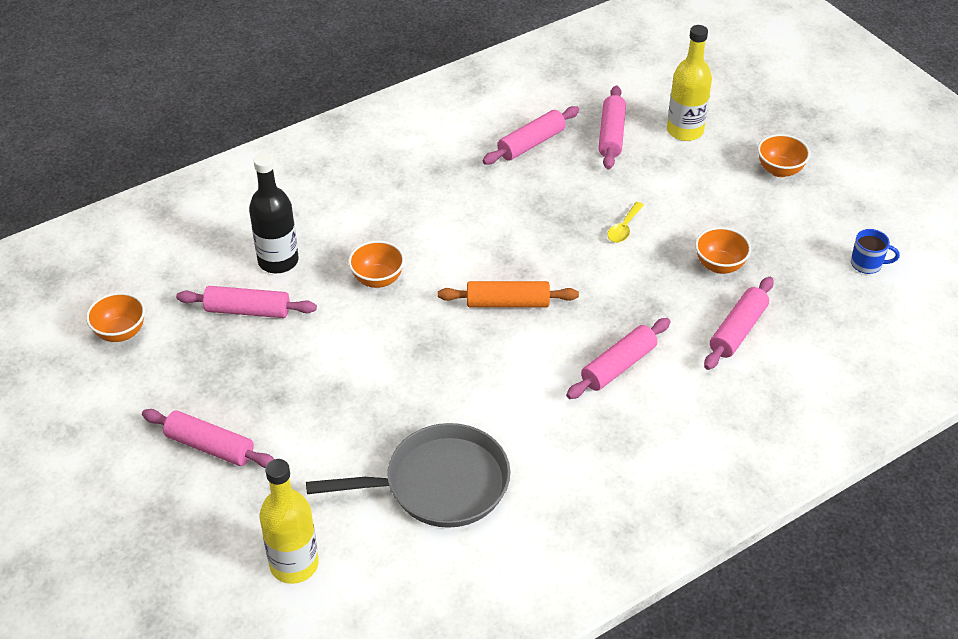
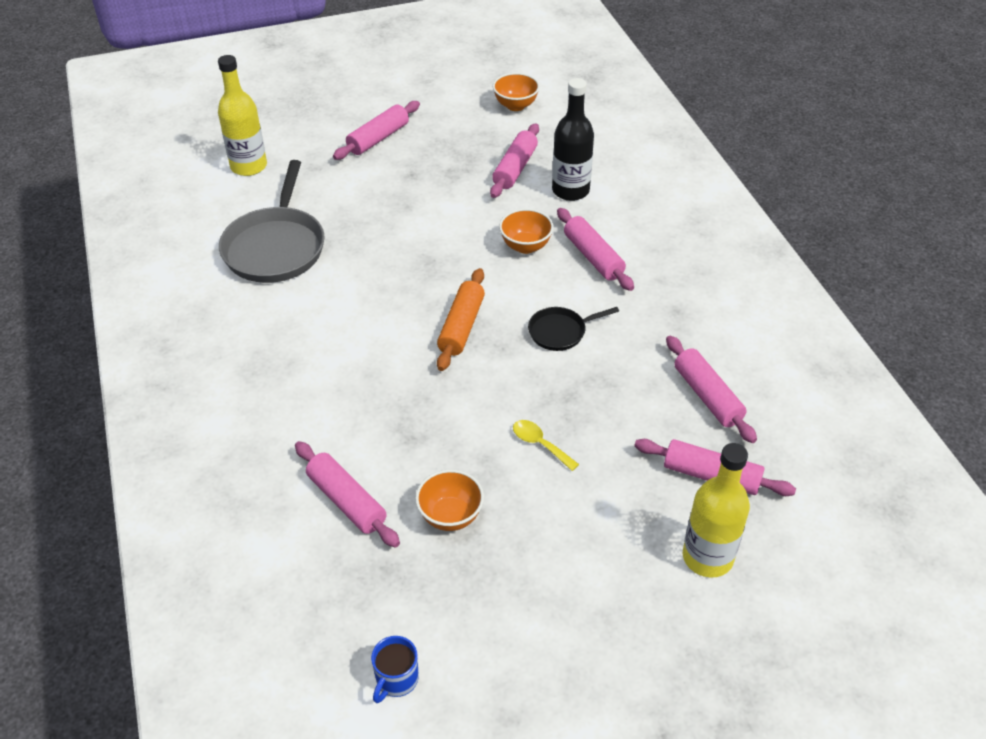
camera: 105 degrees right, 0 degrees up
pink rolling pin [566,318,671,399] -> pink rolling pin moved to [557,208,634,291]
orange bowl [758,134,810,177] -> none
none -> black pan [528,307,619,351]

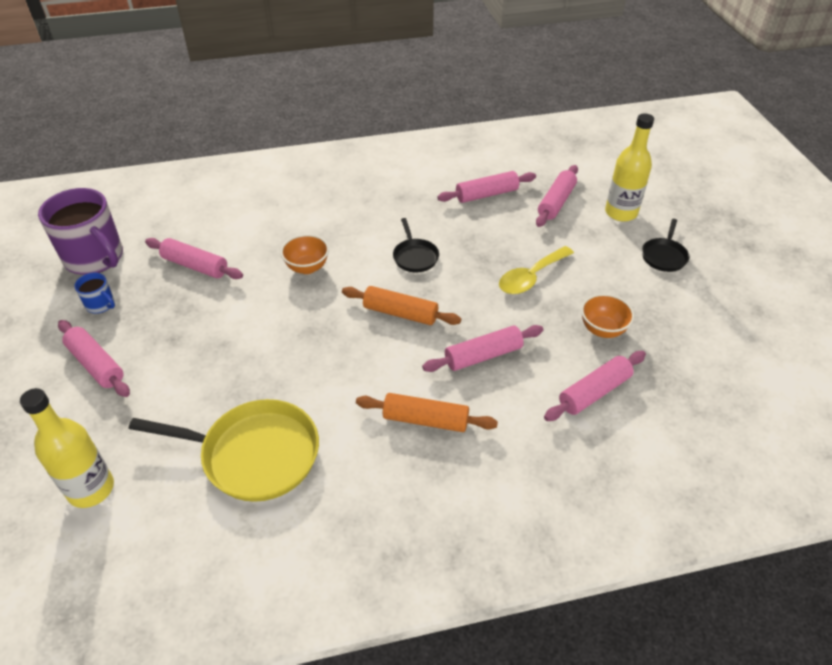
camera: 85 degrees left, 0 degrees up
grey pan [219,160,325,283] -> yellow pan [129,399,319,502]
blue mug [371,636,419,703] -> blue mug moved to [74,273,115,314]
orange bowl [493,73,540,111] -> purple mug [38,188,123,275]
yellow spoon [513,420,579,471] -> yellow spoon [499,246,574,294], size x1.67
black bottle [552,78,594,201] -> none
pink rolling pin [557,208,634,291] -> pink rolling pin moved to [422,325,544,372]
none -> orange rolling pin [356,393,498,432]
none -> black pan [642,219,689,272]

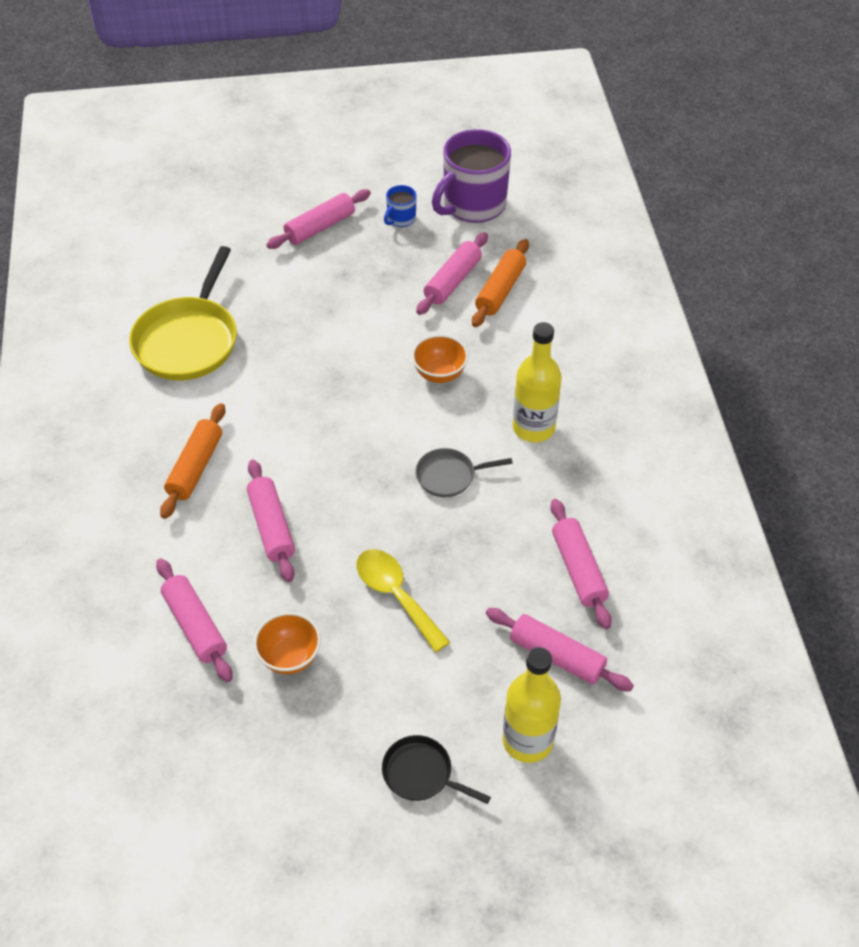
camera: 95 degrees right, 5 degrees up
yellow bottle [20,388,114,508] -> yellow bottle moved to [513,322,562,442]
orange rolling pin [342,286,461,325] -> orange rolling pin moved to [472,239,529,327]
black pan [393,218,439,272] -> grey pan [415,448,513,497]

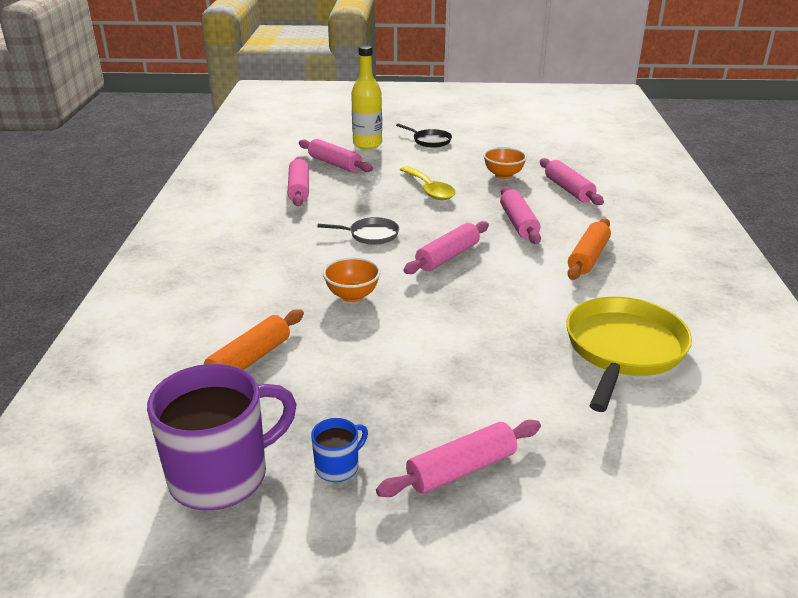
camera: 170 degrees left, 20 degrees down
pink rolling pin [416,232,488,315] -> pink rolling pin moved to [403,221,489,274]
yellow bottle [513,322,562,442] -> none

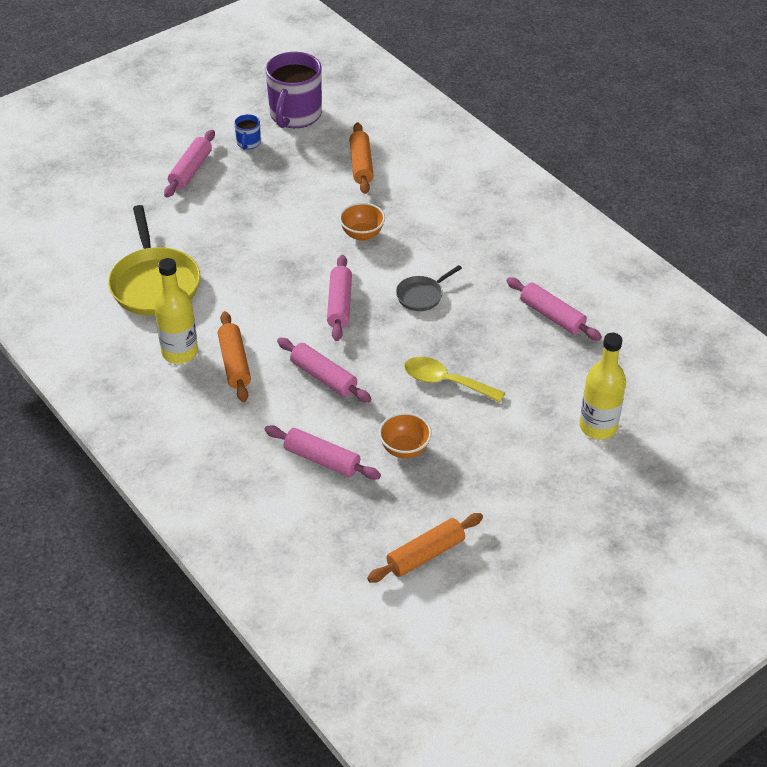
camera: 140 degrees right, 15 degrees up
pink rolling pin [299,139,373,172] -> none
black pan [396,123,452,148] -> none
none -> yellow bottle [154,258,198,364]
none -> orange rolling pin [367,513,483,583]

